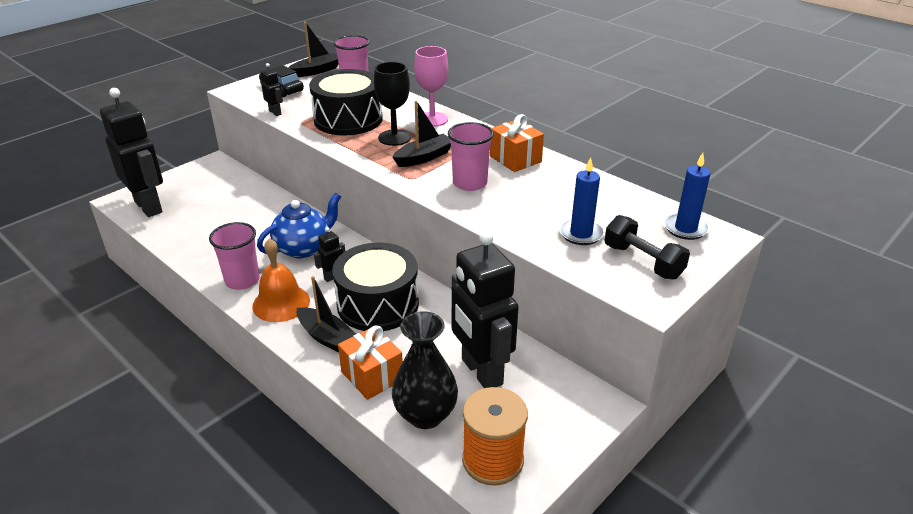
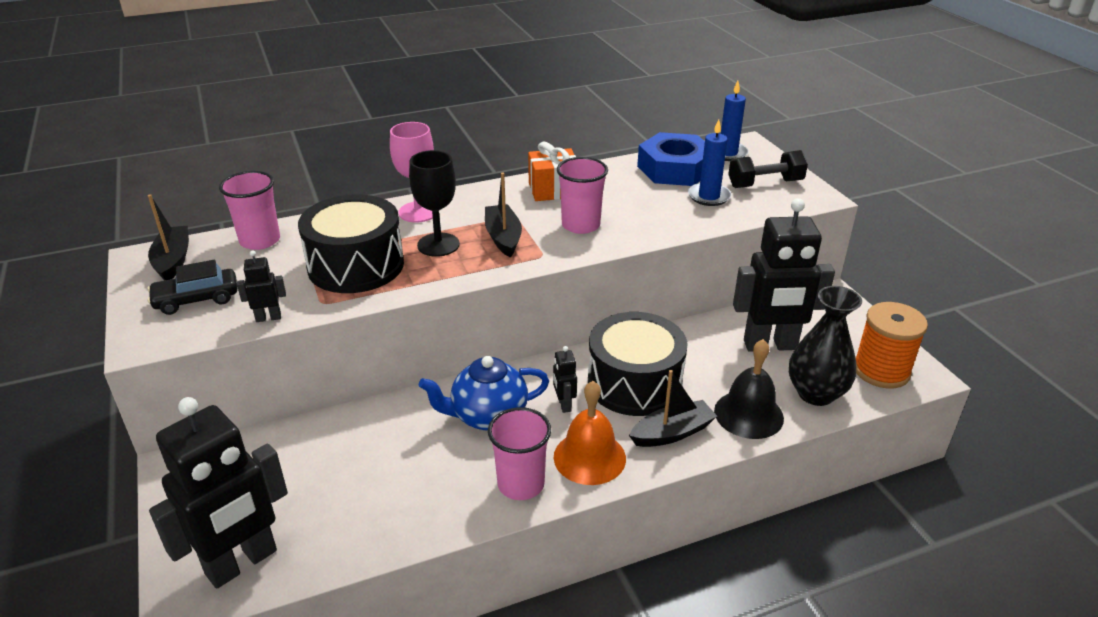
camera: 65 degrees left, 0 degrees up
black robot [100,88,163,217] -> black robot turned 150 degrees clockwise [149,397,288,588]
blue teapot [257,193,341,258] -> blue teapot turned 90 degrees counterclockwise [419,356,549,431]
orange gift [338,326,403,400] -> black bell [714,339,784,439]
none -> blue nut [637,132,705,186]

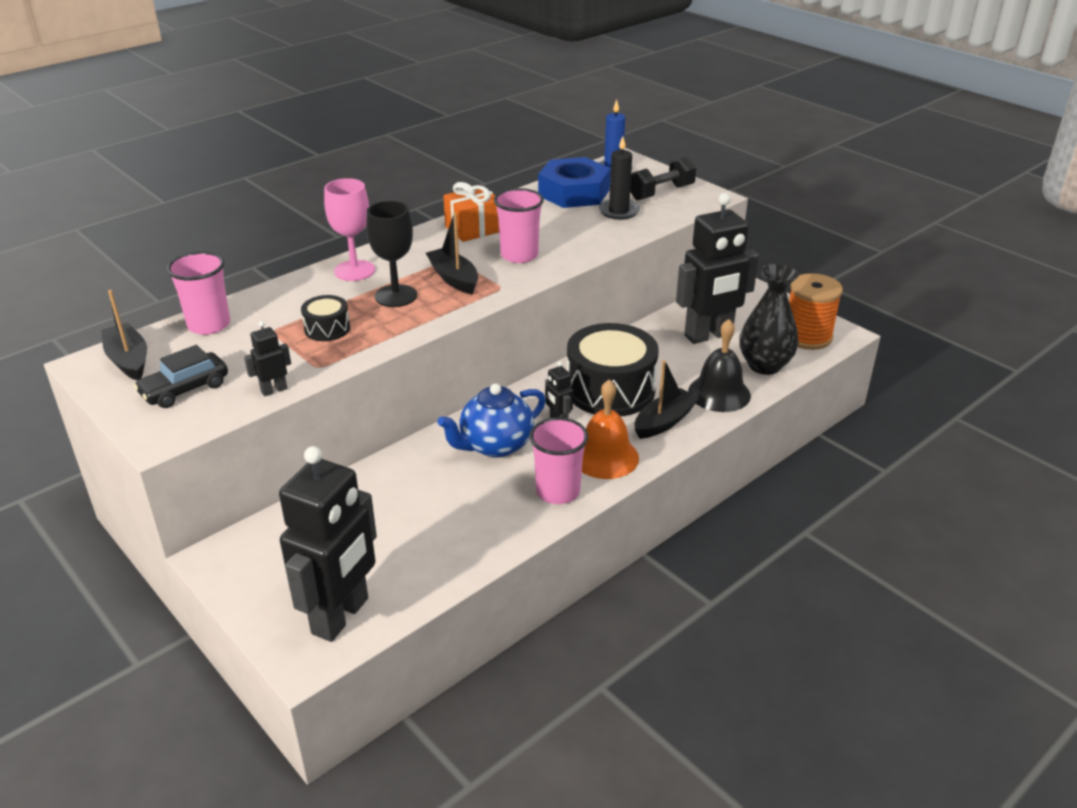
camera: 20 degrees left, 0 degrees up
black drum [298,195,404,293] -> black drum [301,295,350,341], size x0.47
blue candle [688,120,731,206] -> black candle [599,136,640,220]

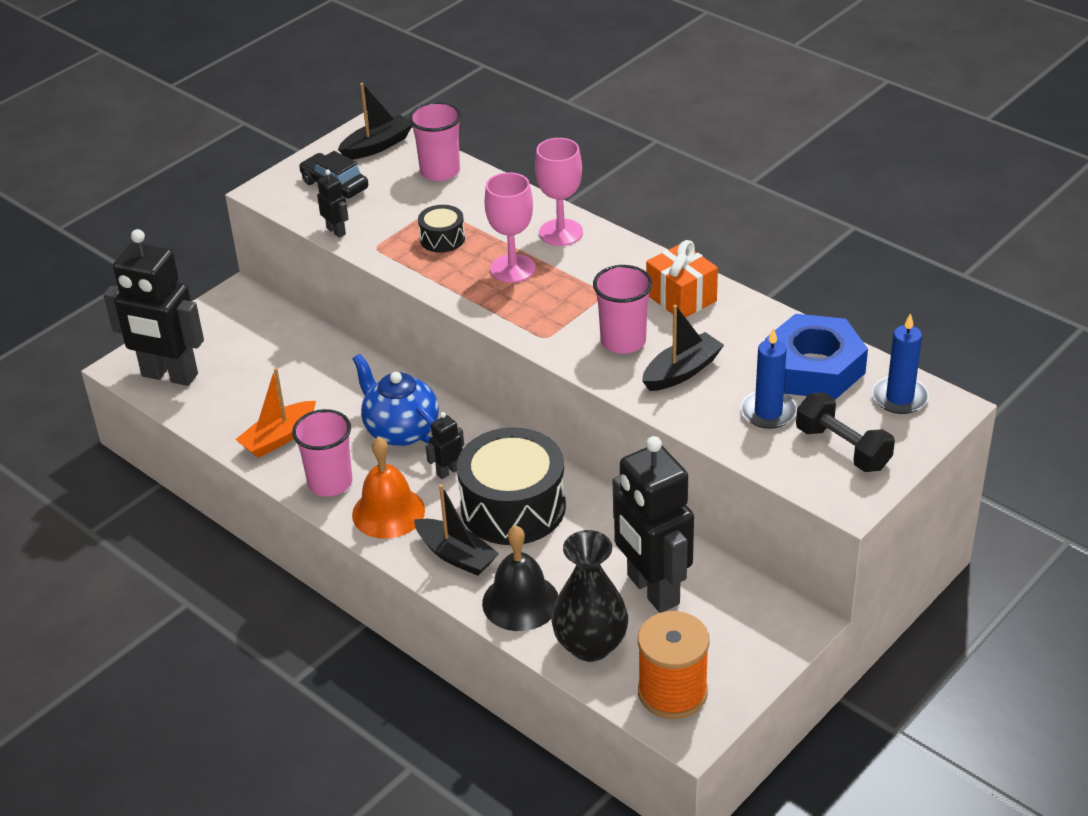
camera: 85 degrees right, 5 degrees up
black goblet [366,201,417,307] -> pink goblet [485,172,535,283]
black boat [426,212,478,294] -> black boat moved to [642,305,724,391]
black candle [599,136,640,220] -> blue candle [740,328,797,429]
none -> orange boat [235,368,316,458]

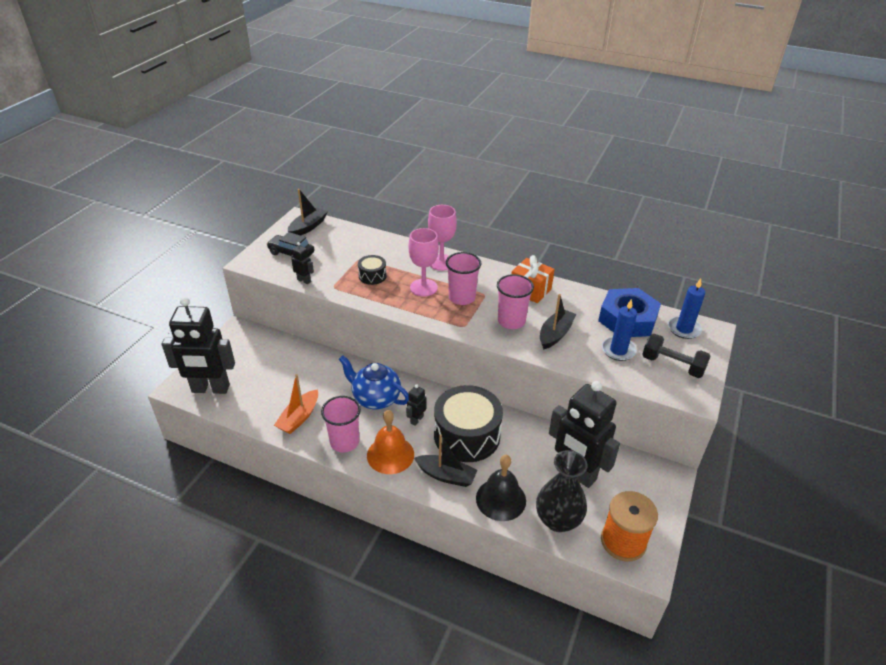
camera: 20 degrees left, 0 degrees up
pink cup [409,102,461,181] -> pink cup moved to [446,252,481,305]

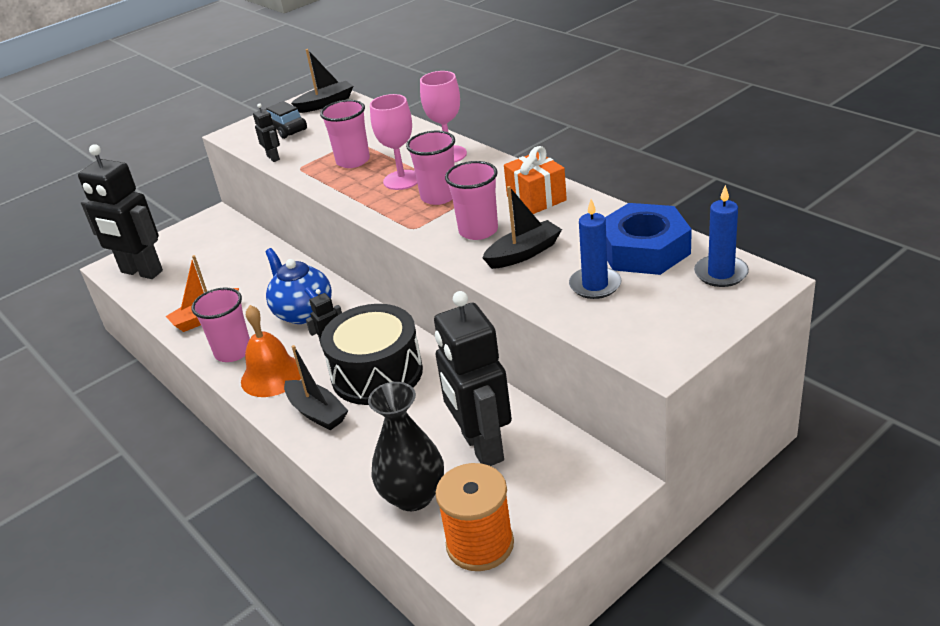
camera: 30 degrees right, 5 degrees down
black drum [358,255,387,285] -> pink cup [320,100,370,168]
black bell [476,455,526,521] -> none
black dumbbell [642,334,711,378] -> none

